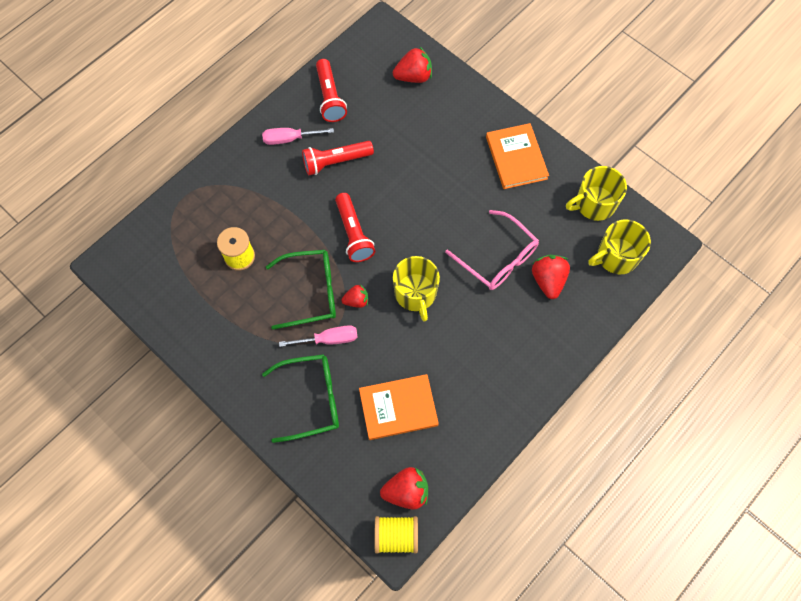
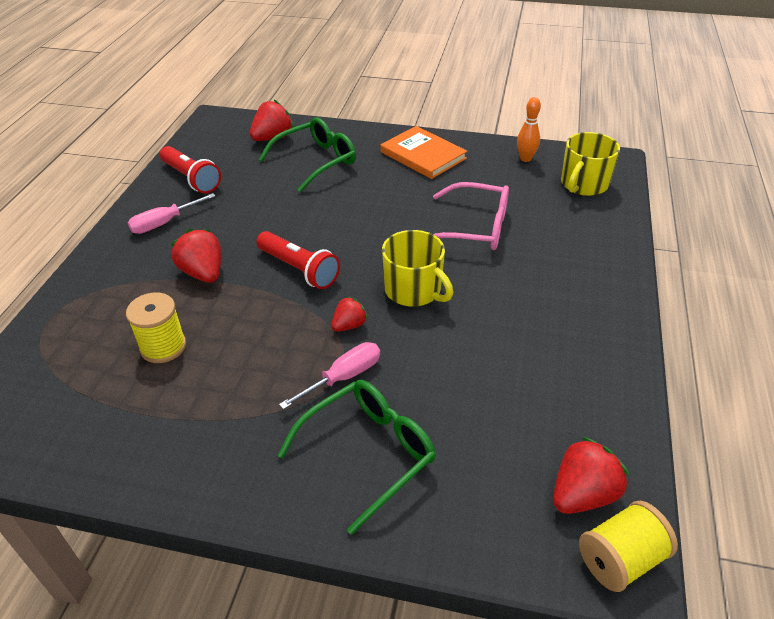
camera: 30 degrees left, 25 degrees down
green glasses [266,250,336,330] -> green glasses moved to [259,118,356,192]
red flashlight [302,141,374,176] -> none
orange book [359,374,439,440] -> none
red strawberry [532,255,570,299] -> red strawberry moved to [170,229,221,283]
yellow mug [566,166,627,221] -> orange bowling pin [517,97,541,162]

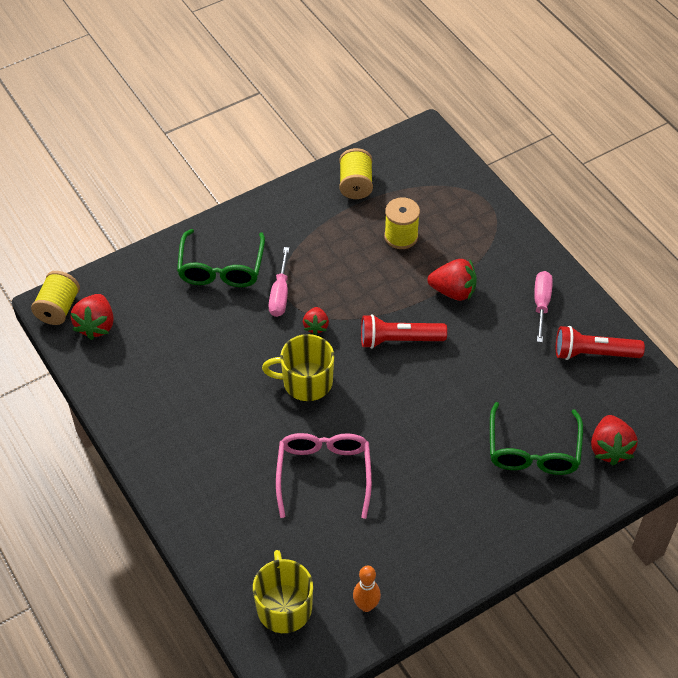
camera: 135 degrees right, 10 degrees up
orange book [380,126,467,179] -> none
pink glasses [433,182,509,250] -> pink glasses turned 120 degrees clockwise [276,433,372,519]
none -> yellow spool [339,148,373,199]

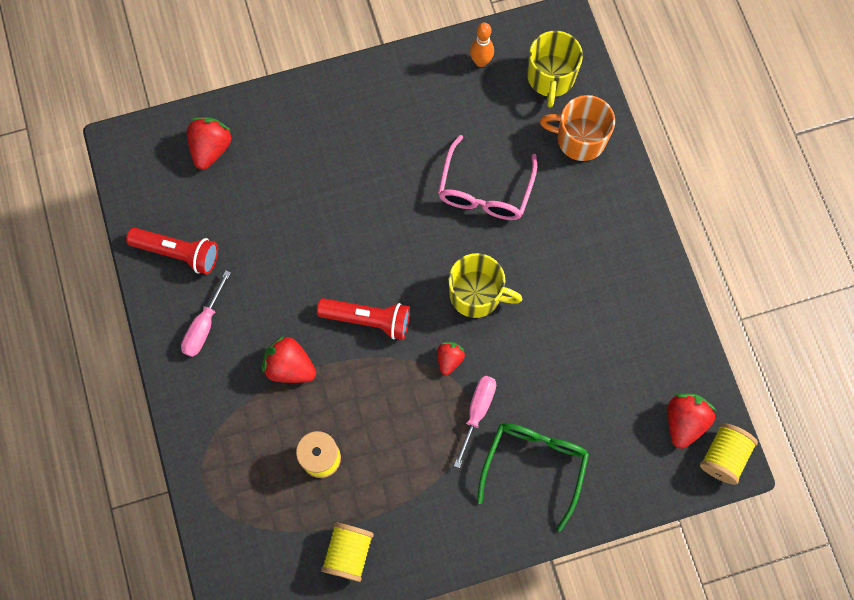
camera: 165 degrees left, 20 degrees up
green glasses [490,402,583,475] -> none
none -> orange mug [540,95,615,161]

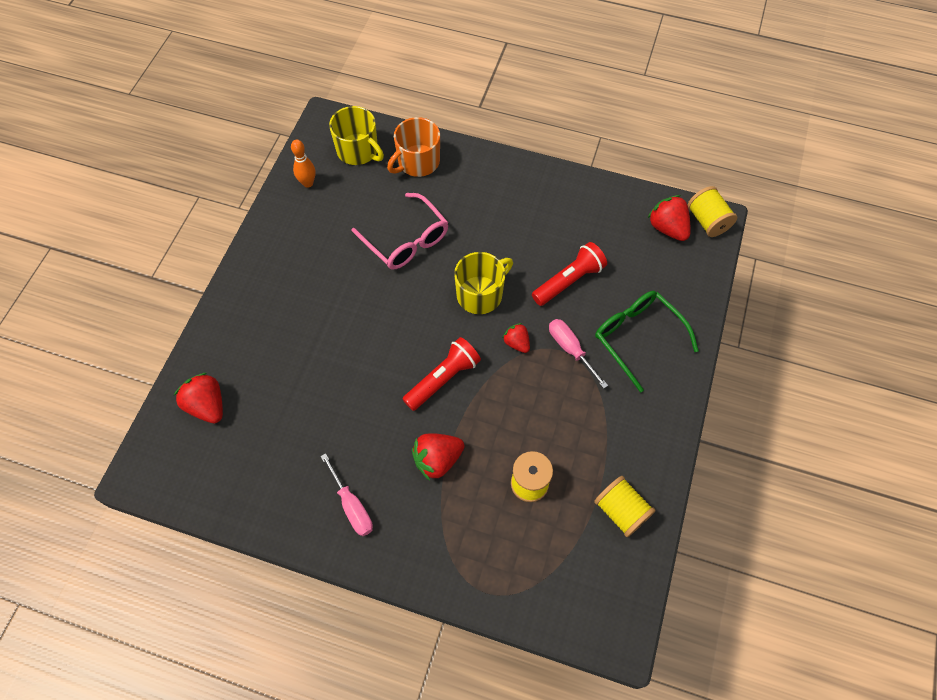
camera: 55 degrees left, 10 degrees down
red flashlight [126,228,218,274] -> red flashlight moved to [532,242,607,306]

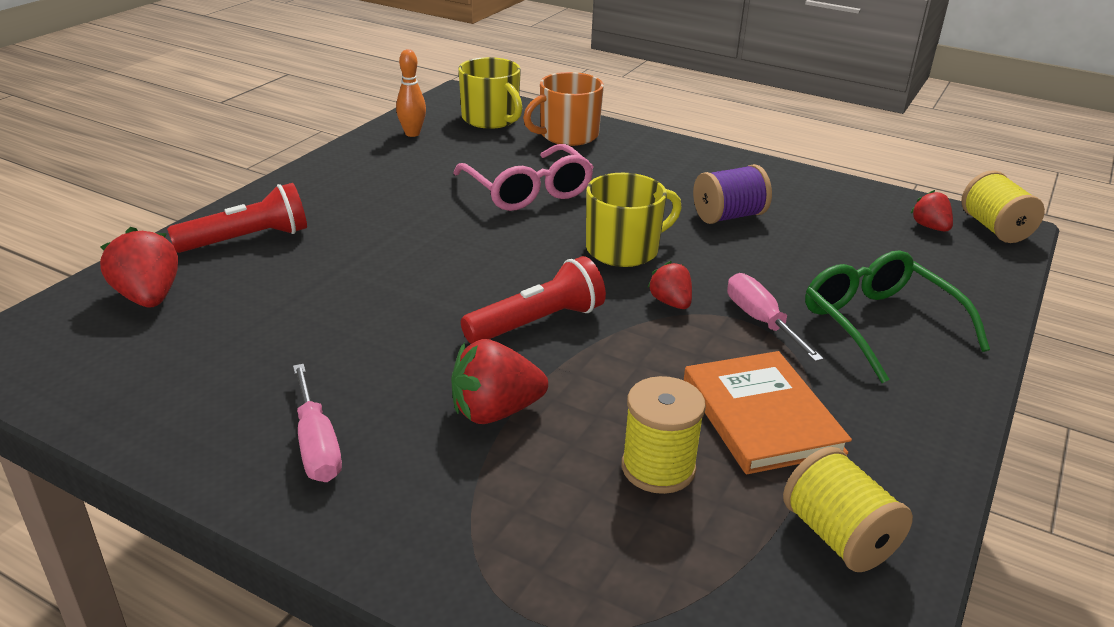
camera: 10 degrees right, 30 degrees down
red flashlight [532,242,607,306] -> red flashlight moved to [167,183,307,253]
red strawberry [647,195,691,241] -> red strawberry [911,190,953,232], size x0.61
none -> orange book [684,351,852,474]
none -> purple spool [693,164,772,224]

